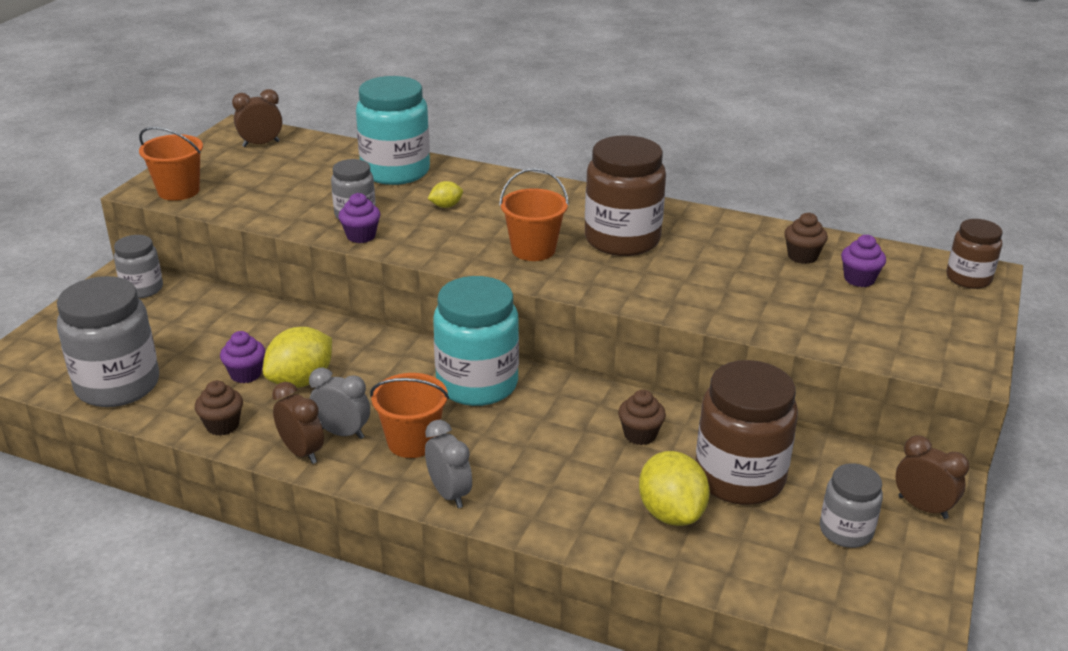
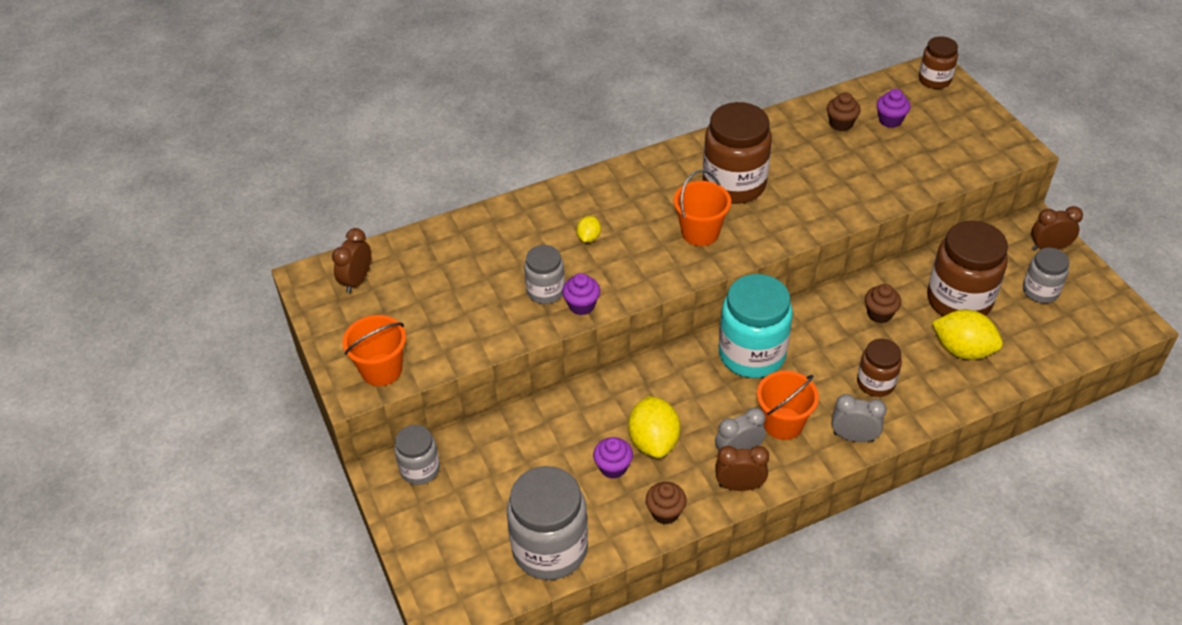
camera: 45 degrees left, 15 degrees up
turquoise jar [356,76,430,185] -> none
none -> brown jar [857,339,902,397]

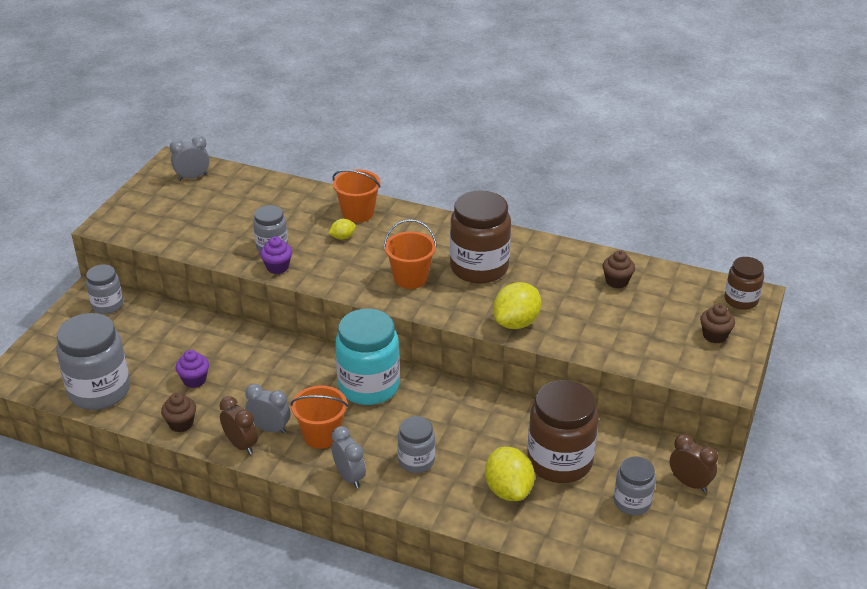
camera: 45 degrees right, 10 degrees down
brown clock [332,228,371,293] -> grey clock [170,136,210,181]
orange bucket [342,315,406,386] -> orange bucket moved to [332,169,381,223]
yellow lemon [628,396,680,458] -> yellow lemon moved to [493,282,541,329]
brown jar [857,339,902,397] -> grey jar [398,416,435,473]
brown cupcake [865,284,901,323] -> brown cupcake moved to [700,304,735,343]
purple cupcake [877,89,910,128] -> none

